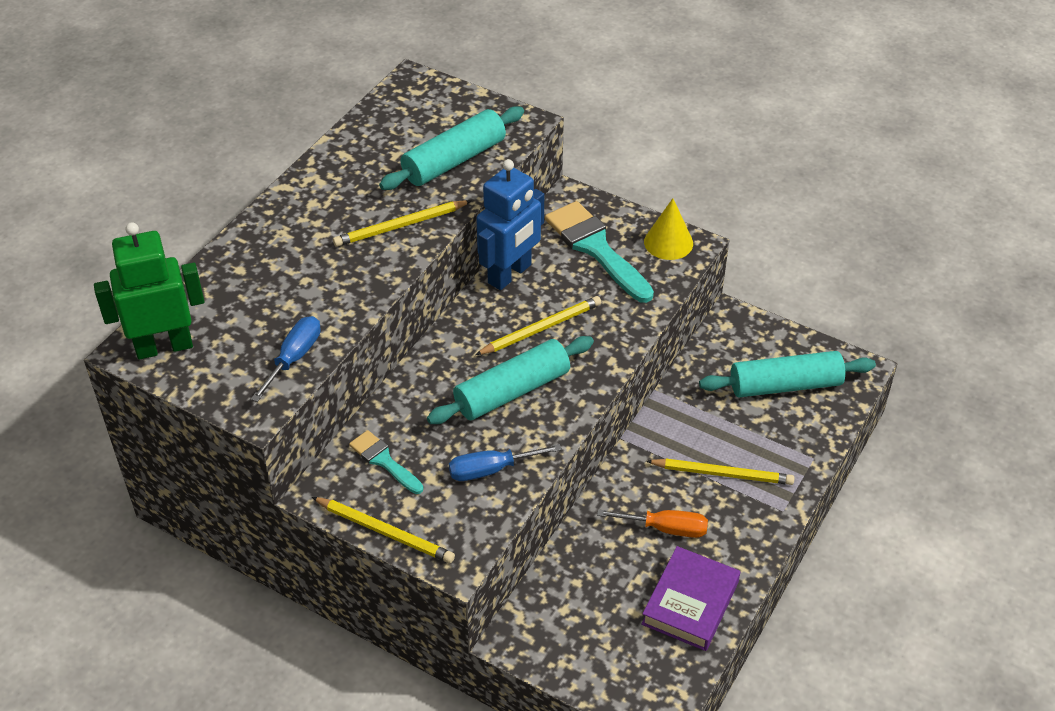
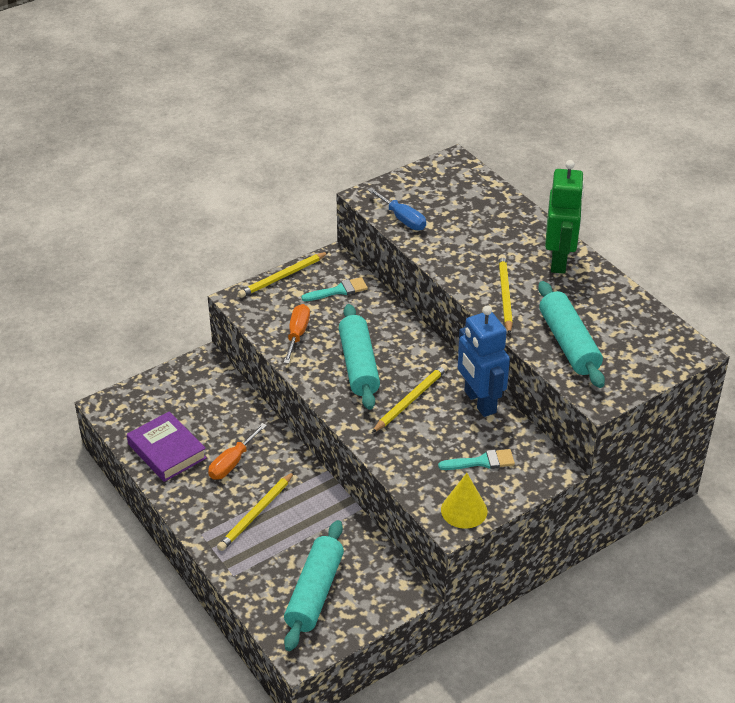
camera: 115 degrees right, 5 degrees down
green robot [94,222,205,360] -> green robot moved to [545,160,584,274]
blue screwdriver [449,444,562,481] -> orange screwdriver [284,304,310,364]
yellow pencil [475,296,602,355] -> yellow pencil turned 135 degrees counterclockwise [372,364,448,433]
turquoise brush [545,201,654,303] -> turquoise brush [438,449,515,470], size x0.55

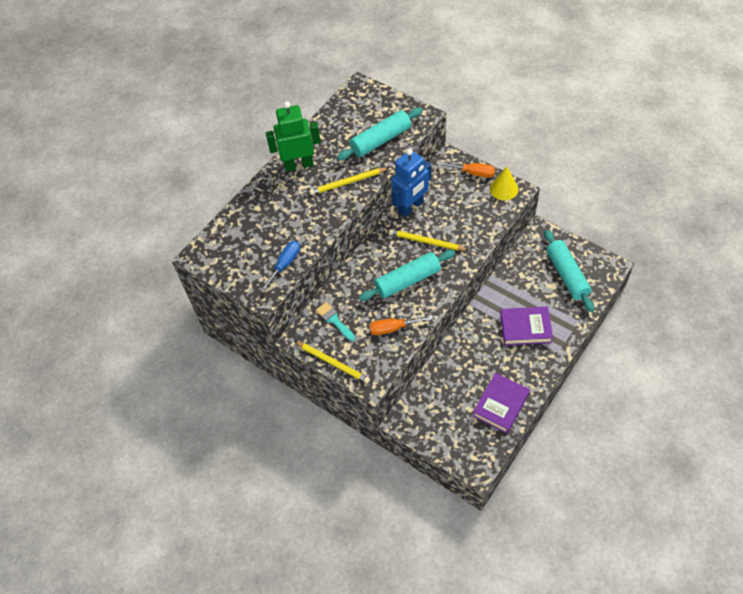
camera: 105 degrees left, 15 degrees up
orange screwdriver [208,423,267,480] -> orange screwdriver moved to [438,162,495,178]
yellow pencil [217,472,294,551] -> purple book [500,307,553,346]
turquoise rolling pin [284,520,344,651] -> turquoise rolling pin turned 75 degrees clockwise [544,230,594,312]
turquoise brush [438,449,515,470] -> none

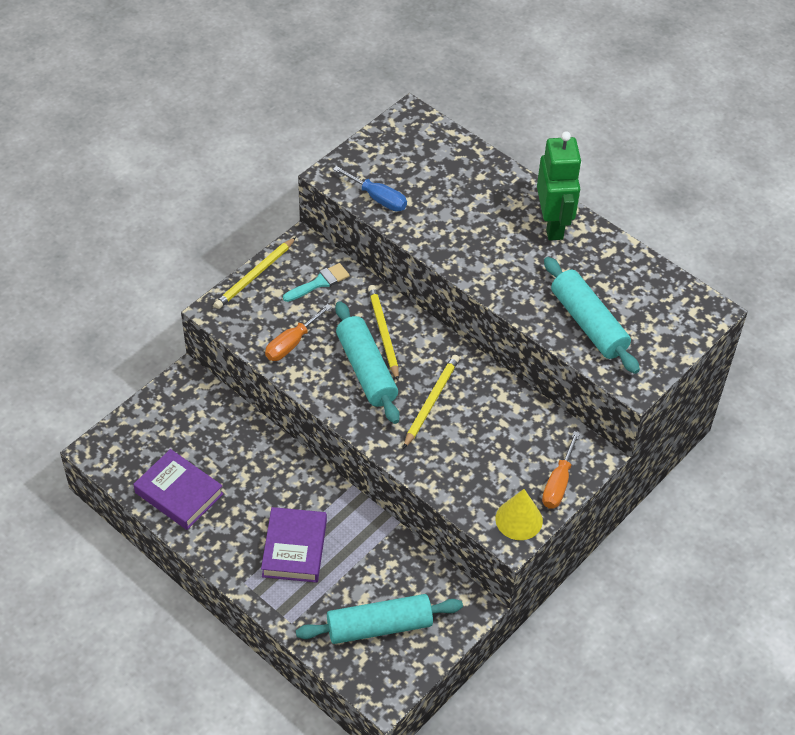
camera: 90 degrees right, 5 degrees down
yellow pencil [309,168,388,195] -> yellow pencil moved to [368,285,399,381]
orange screwdriver [369,316,433,335] -> orange screwdriver turned 135 degrees counterclockwise [265,304,332,361]
blue robot [391,149,431,217] -> none

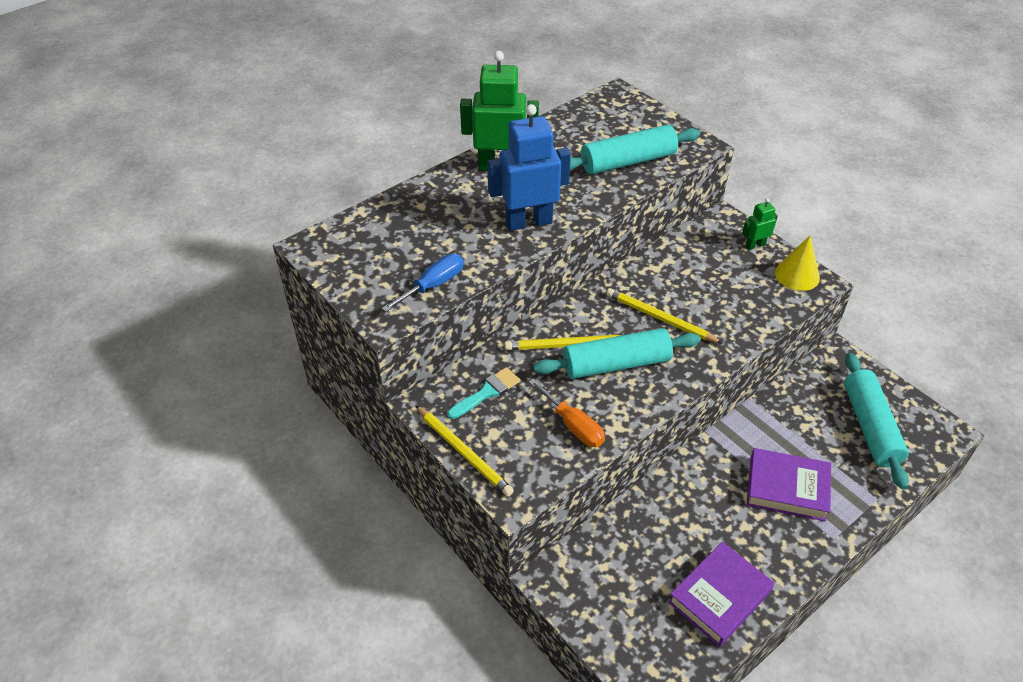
camera: 80 degrees left, 5 degrees down
turquoise brush [283,263,350,302] -> turquoise brush turned 75 degrees clockwise [447,367,520,419]
orange screwdriver [542,431,580,509] -> green robot [742,198,778,250]
none -> blue robot [487,104,571,231]

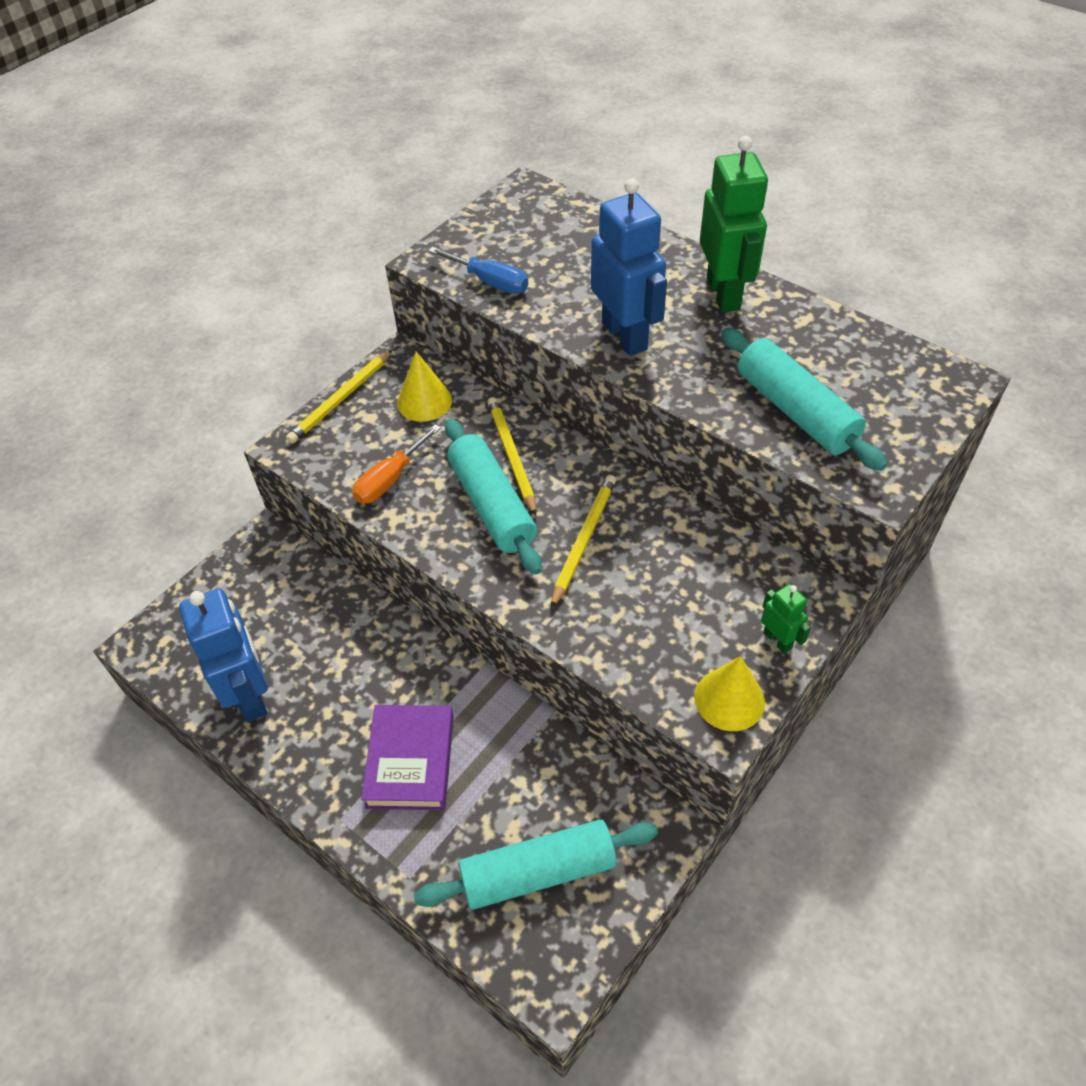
camera: 80 degrees right, 5 degrees up
turquoise brush [447,367,520,419] -> yellow cone [397,352,452,422]
purple book [668,542,774,647] -> blue robot [179,588,268,722]

